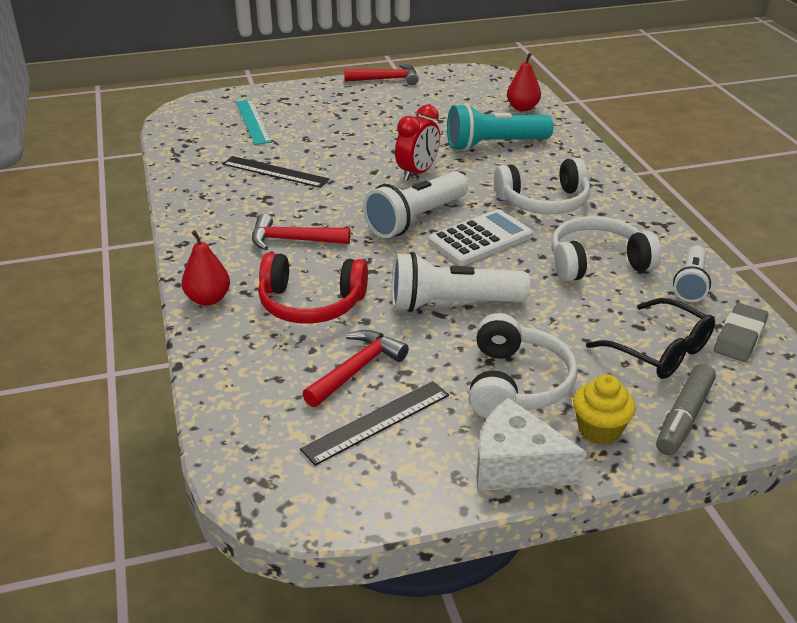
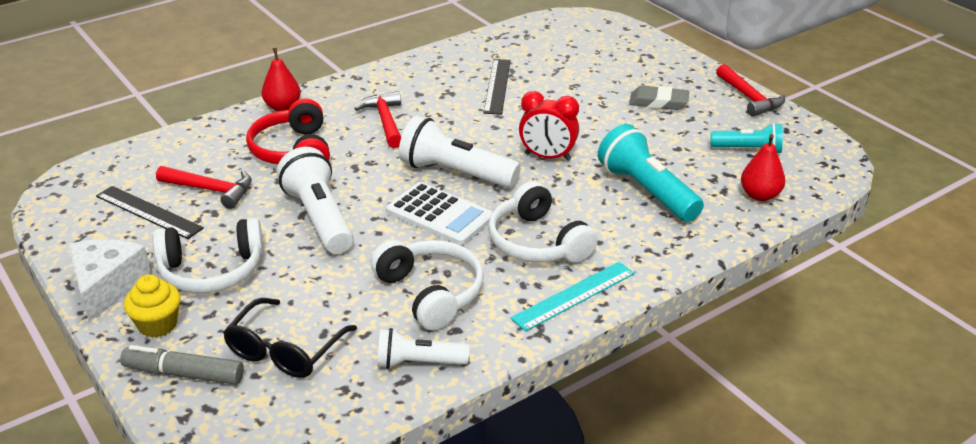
camera: 70 degrees right, 0 degrees up
turquoise ruler [236,99,272,145] -> turquoise ruler moved to [510,262,635,331]
grey eraser [714,303,768,362] -> grey eraser moved to [629,85,689,110]
none -> turquoise flashlight [710,123,783,153]

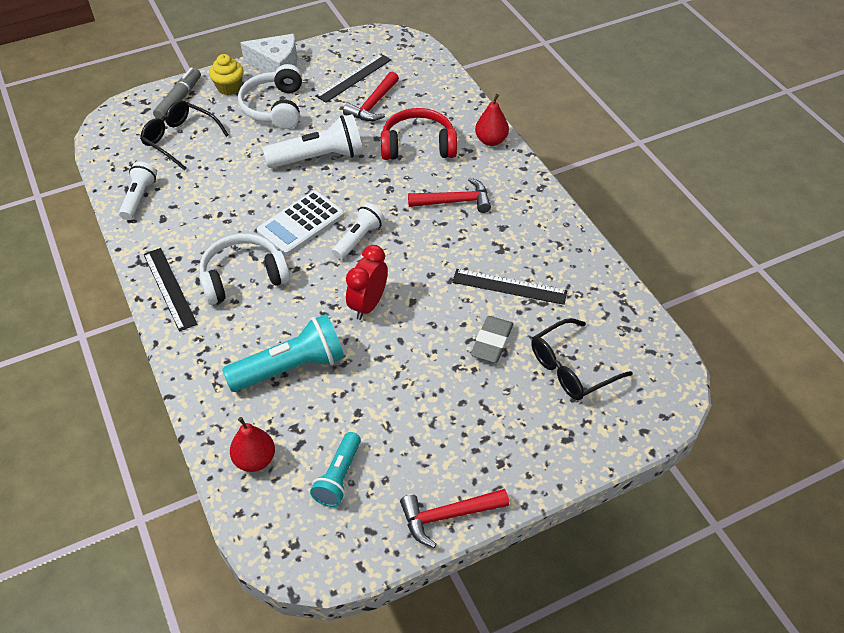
camera: 100 degrees right, 15 degrees up
white headphones [371,240,484,331] -> none
white flashlight [399,116,521,188] -> white flashlight [332,203,385,260], size x0.61
turquoise ruler [510,262,635,331] -> black ruler [144,248,197,331]
grey eraser [629,85,689,110] -> grey eraser moved to [471,316,513,363]
none -> black glasses [531,318,633,400]

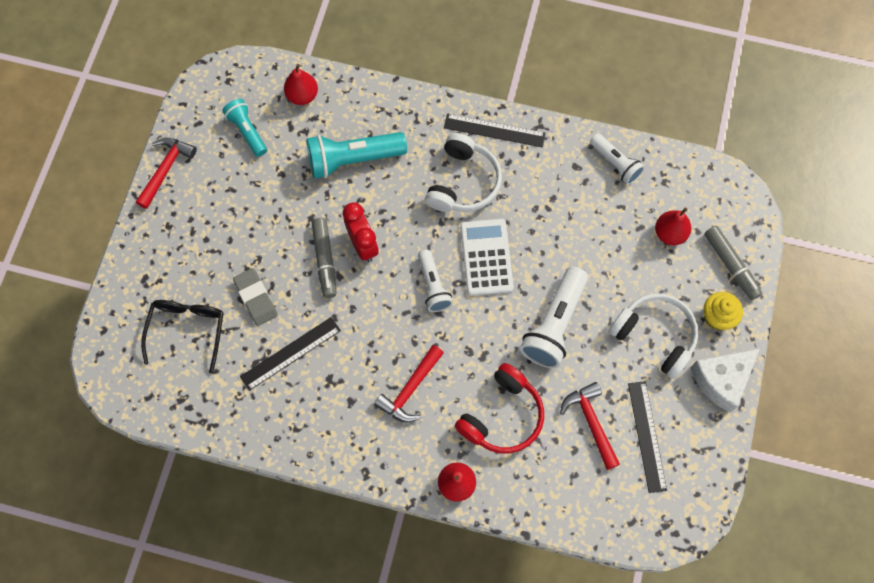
camera: 130 degrees right, 20 degrees up
black glasses [140,100,229,170] -> red pear [655,207,691,245]
turquoise flashlight [222,314,345,392] -> turquoise flashlight turned 60 degrees clockwise [307,132,407,178]
none -> grey marker [311,218,337,298]

